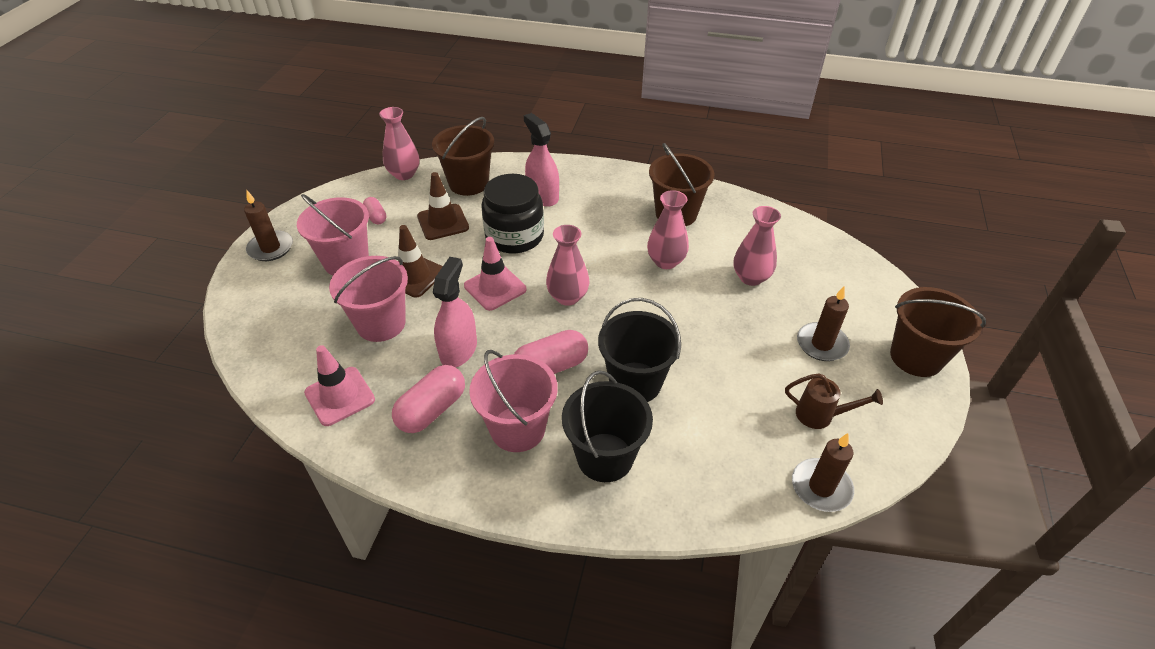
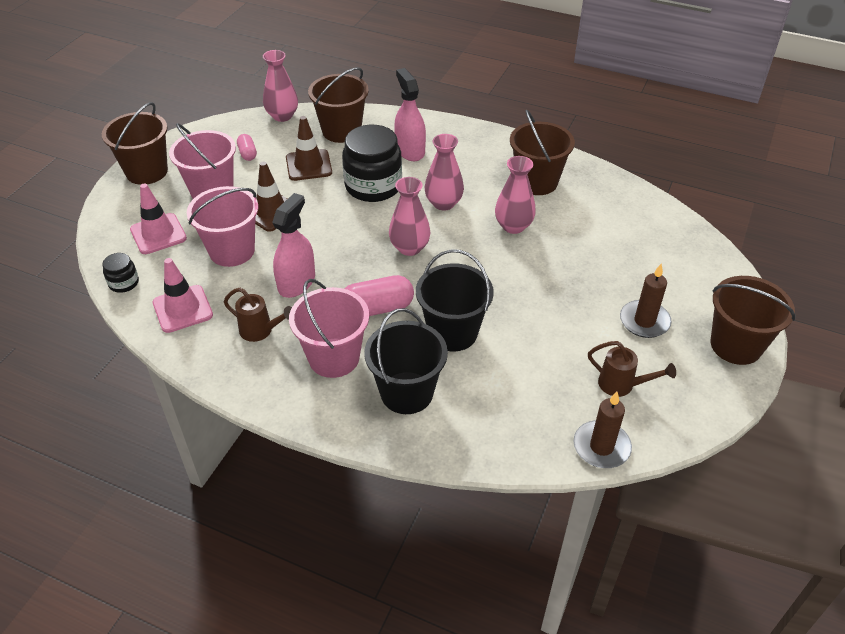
camera: 10 degrees right, 0 degrees up
brown candle [244,191,293,261] -> brown bucket [102,102,168,185]
pink capsule [392,365,465,433] -> brown watering can [224,288,292,342]
pink traffic cone [464,237,527,311] -> pink traffic cone moved to [130,184,187,254]
pink vase [734,206,781,286] -> pink vase moved to [425,134,464,211]
none -> black jar [102,253,139,293]

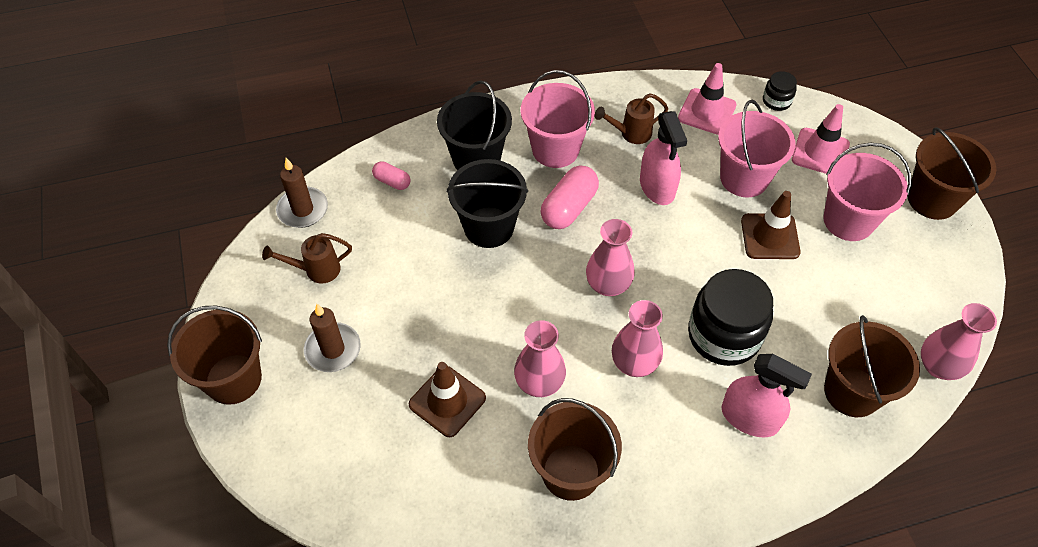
camera: 140 degrees right, 10 degrees up
pink capsule [237,134,257,161] -> pink capsule moved to [372,161,410,190]
brown traffic cone [286,116,332,181] -> brown traffic cone moved to [409,362,486,437]

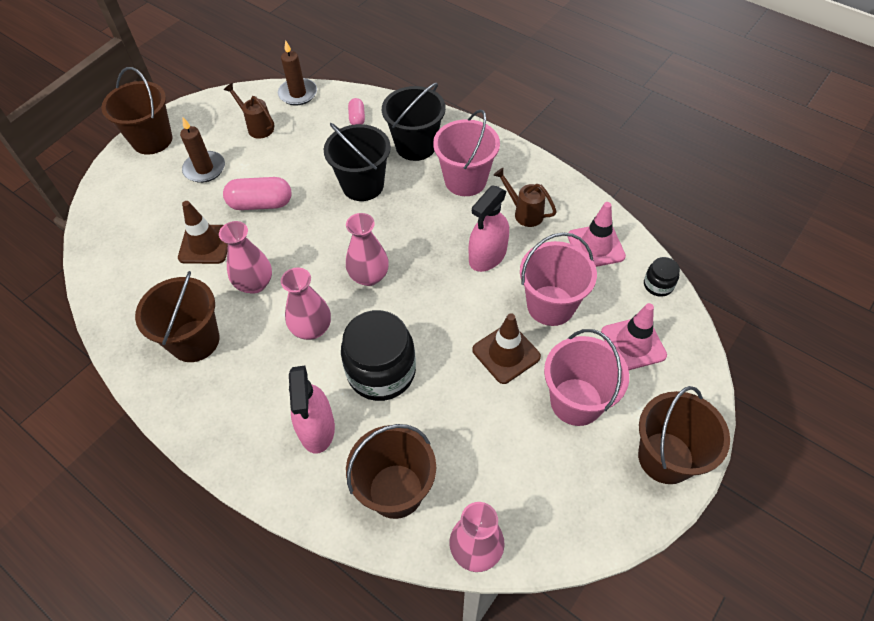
camera: 55 degrees right, 0 degrees up
pink capsule [541,165,599,229] -> pink capsule moved to [223,177,292,210]

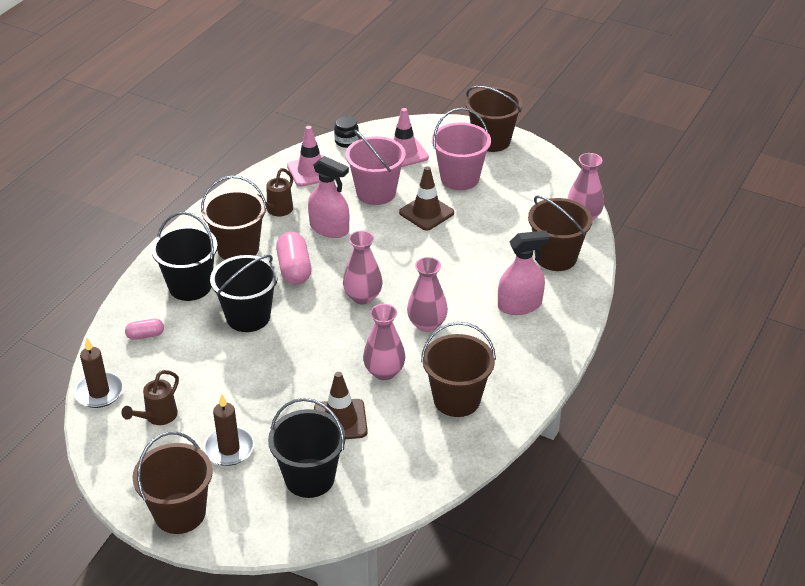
camera: 100 degrees left, 15 degrees down
pink capsule [223,177,292,210] -> pink capsule moved to [276,232,311,285]
black jar [341,310,416,401] -> none
pink bucket [433,109,500,196] -> brown bucket [201,176,267,260]
none -> black bucket [268,398,345,498]

